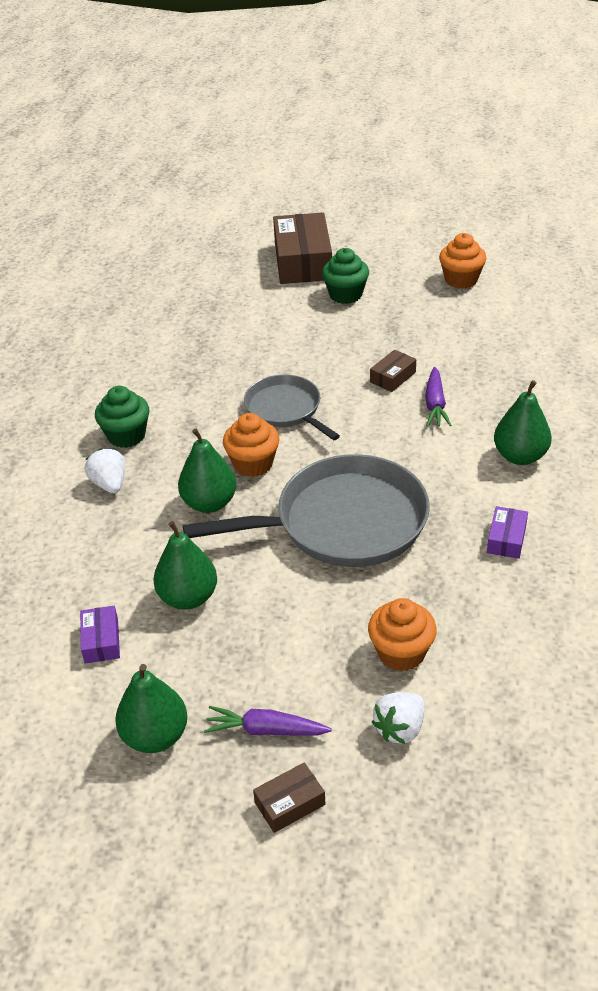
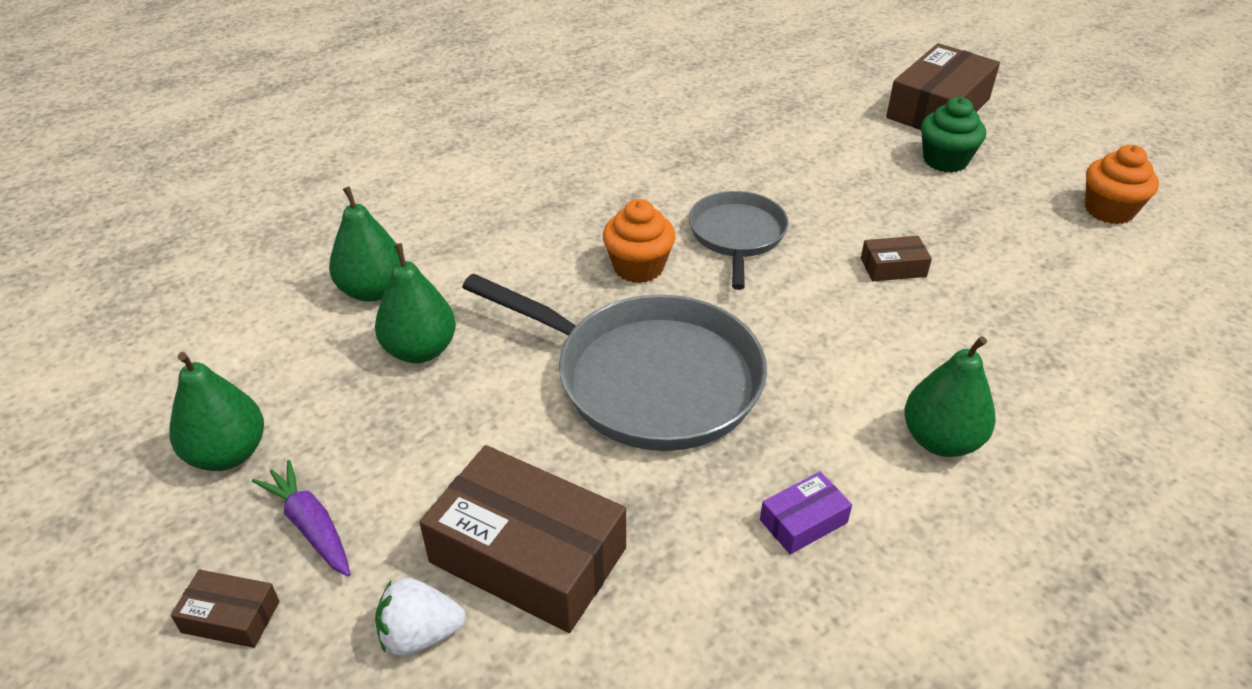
camera: 40 degrees right, 0 degrees up
purple box [80,606,120,664] -> none
white strawberry [85,448,125,493] -> none
green cupcake [95,386,149,448] -> none
green pear [178,429,236,513] -> green pear moved to [329,187,400,302]
orange cupcake [368,598,437,671] -> brown box [419,445,626,633]
purple carrot [425,367,452,427] -> none

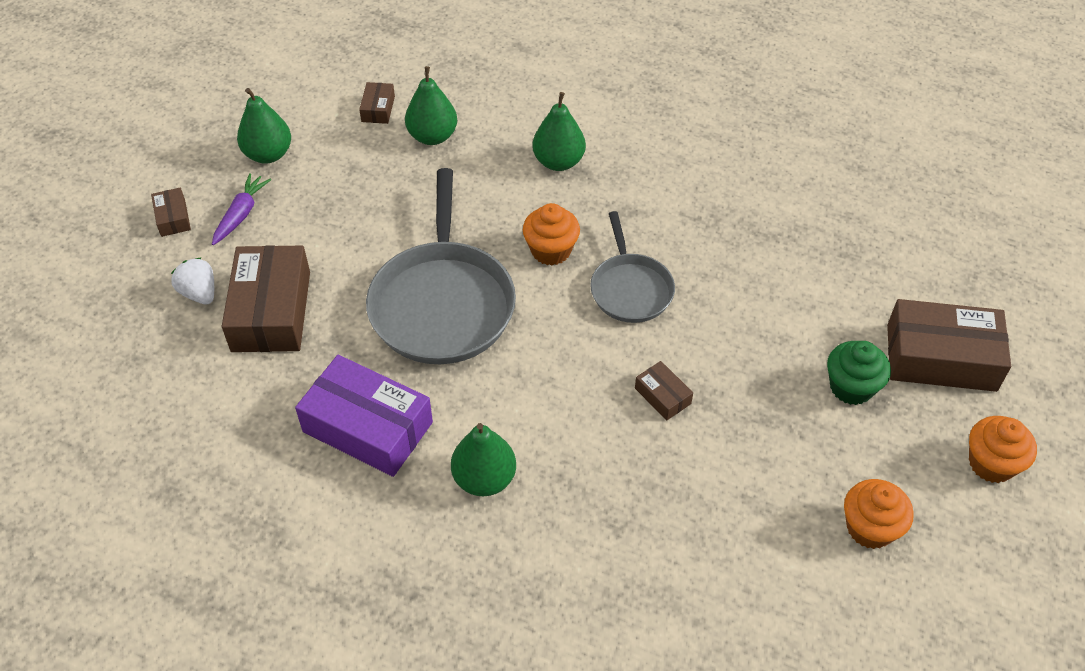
camera: 60 degrees right, 10 degrees up
green pear [375,243,456,363] -> green pear moved to [532,92,586,171]
grey pan [689,191,789,290] -> grey pan turned 105 degrees clockwise [590,211,675,323]
purple box [760,472,852,554] -> purple box [295,355,433,477], size x2.18
none -> brown box [359,82,395,124]
none -> orange cupcake [969,416,1037,483]

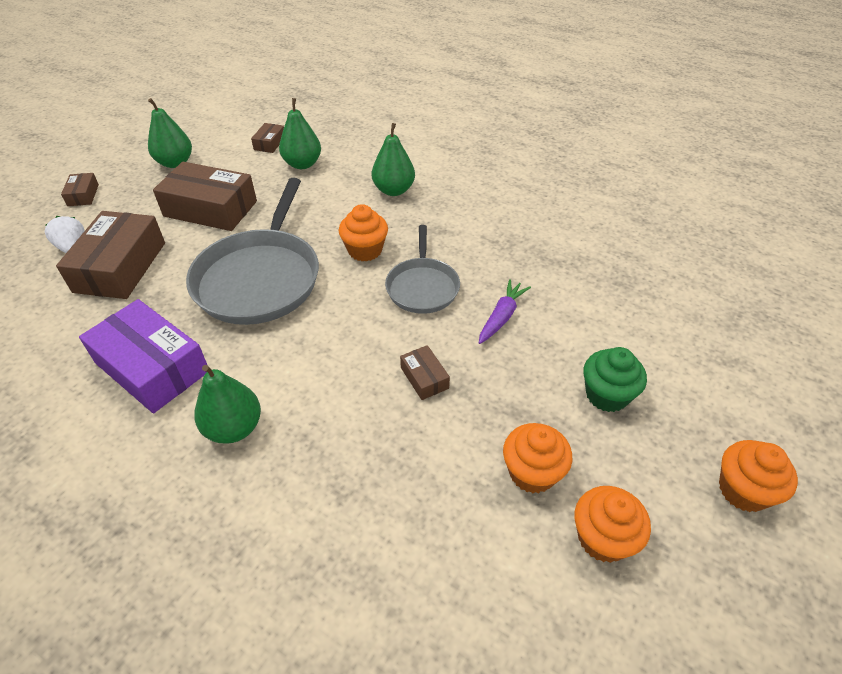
camera: 10 degrees right, 5 degrees down
purple carrot [212,173,271,245] -> purple carrot moved to [479,279,531,344]
brown box [887,299,1011,392] -> brown box moved to [153,162,257,231]
none -> orange cupcake [503,423,572,494]

